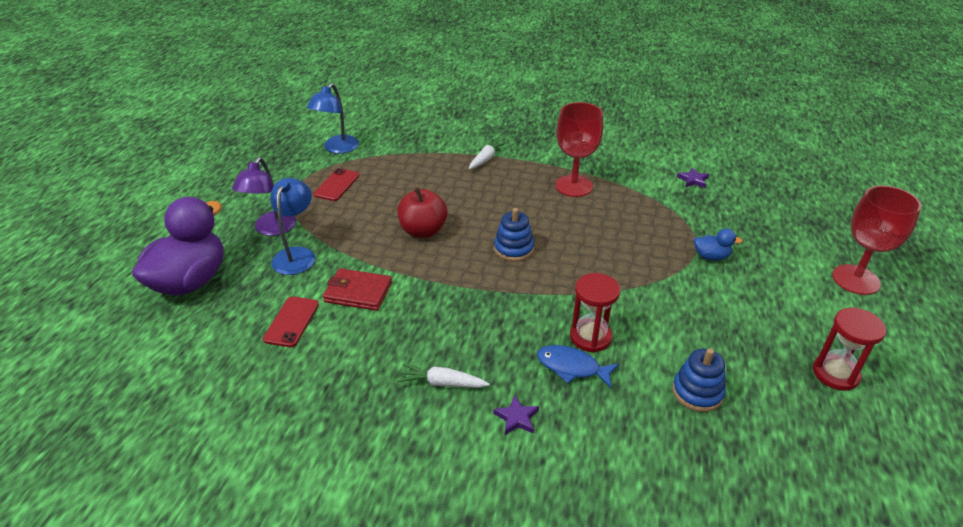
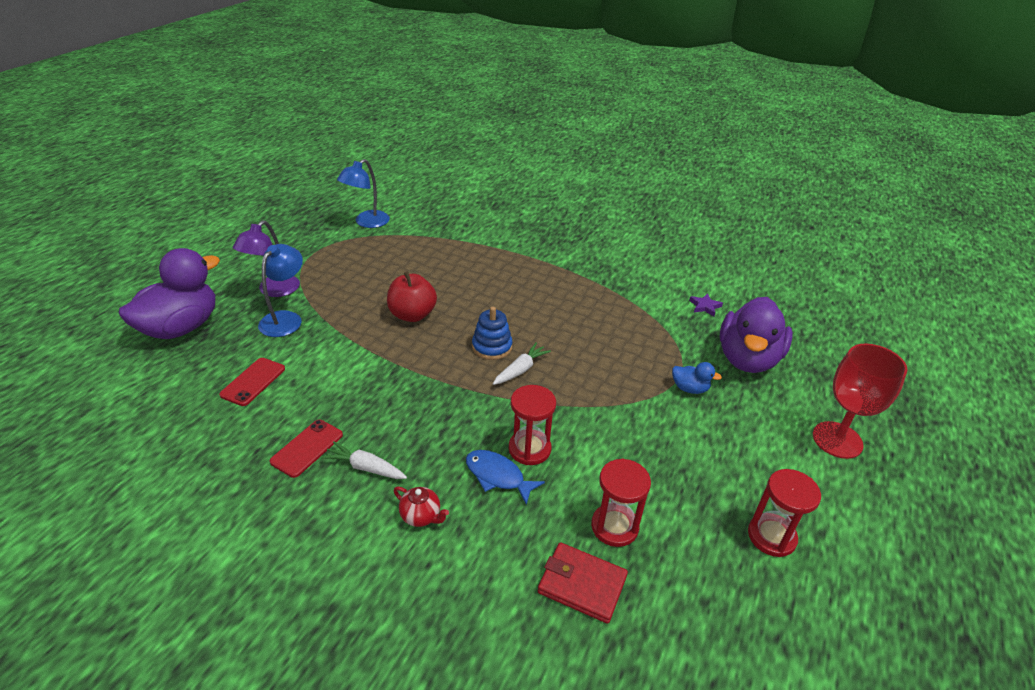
camera: 10 degrees right, 0 degrees up
red phone [313,168,359,201] -> red phone moved to [270,420,343,478]
red wallet [323,268,392,311] -> red wallet moved to [538,542,628,624]
white carrot [469,138,506,169] -> white carrot moved to [493,342,551,385]
purple star [493,395,539,435] -> red teapot [394,486,449,527]
red goblet [555,102,603,197] -> none
blue stacking toy [672,348,726,412] -> red hourglass [591,459,651,547]
none -> purple duck [720,297,793,373]

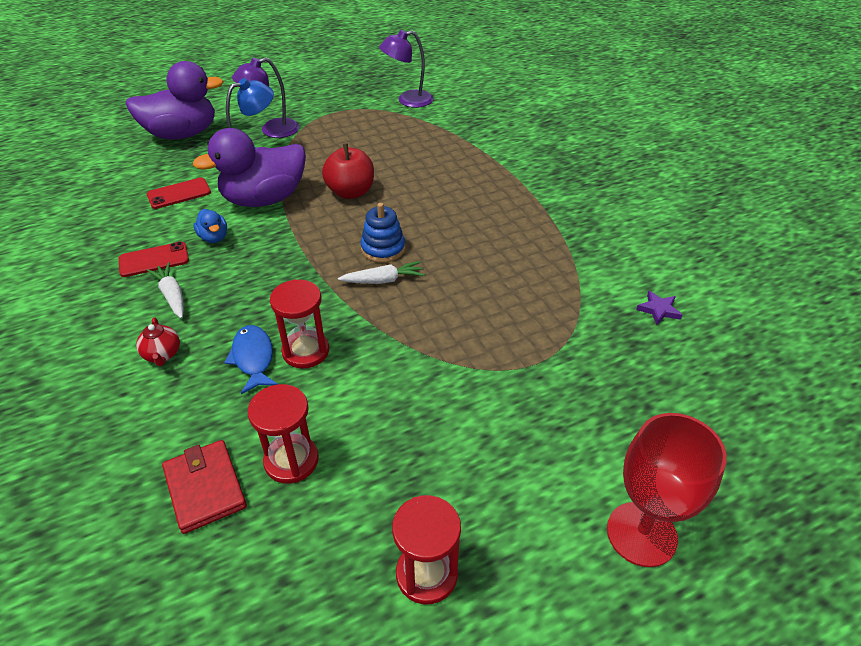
camera: 40 degrees right, 5 degrees up
blue lamp [337,159,390,228] -> purple lamp [379,30,434,108]
blue duck [672,362,722,394] -> blue duck moved to [193,209,227,243]
purple duck [720,297,793,373] -> purple duck moved to [193,128,306,207]

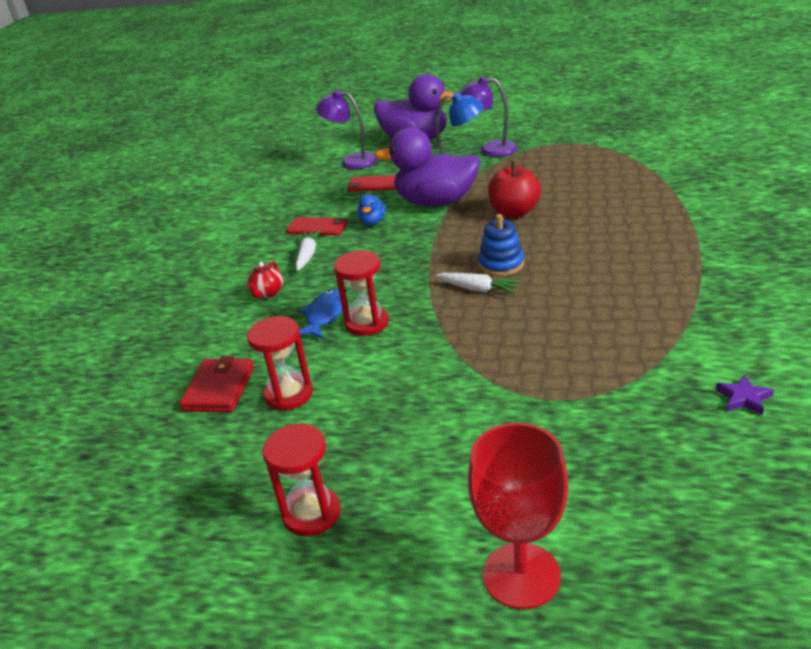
camera: 40 degrees right, 10 degrees down
purple lamp [379,30,434,108] -> purple lamp moved to [316,90,378,169]

